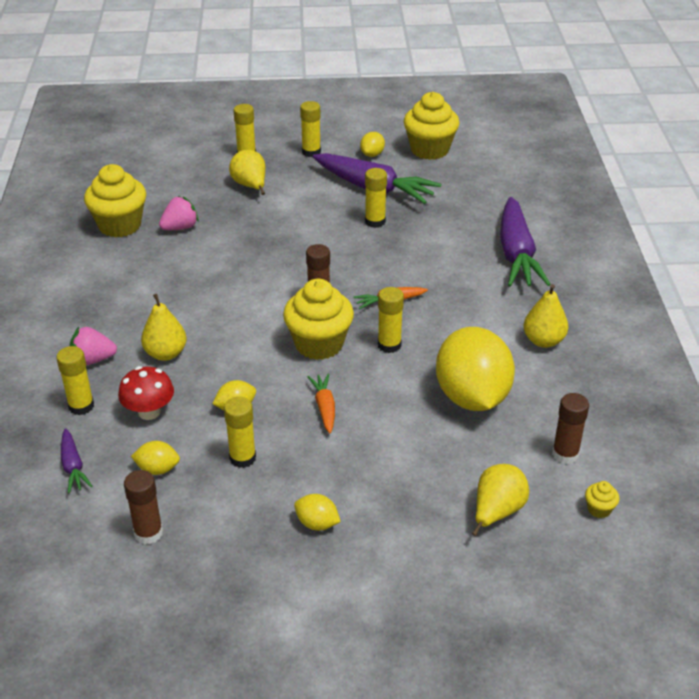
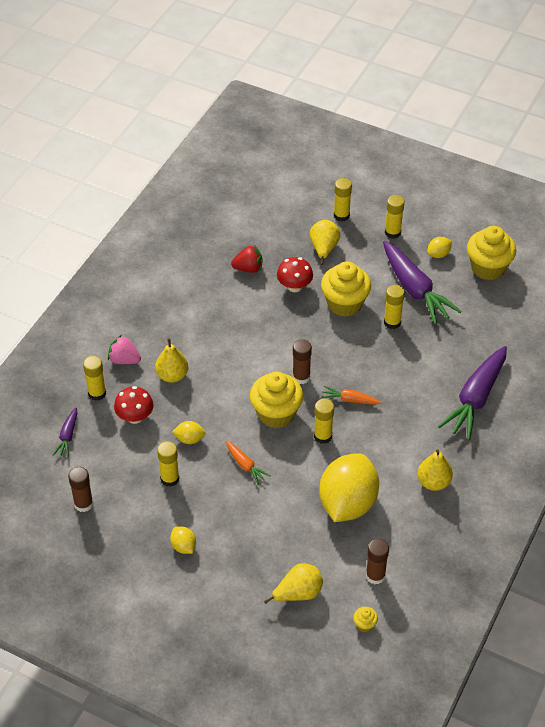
camera: 30 degrees right, 10 degrees up
yellow cupcake [84,164,146,237] -> yellow cupcake moved to [321,262,371,317]
yellow lemon [131,441,180,475] -> none
pink strawberry [159,196,199,230] -> red strawberry [231,245,263,273]
orange carrot [308,374,335,434] -> orange carrot turned 120 degrees clockwise [225,441,270,485]
none -> red mushroom [277,257,313,292]

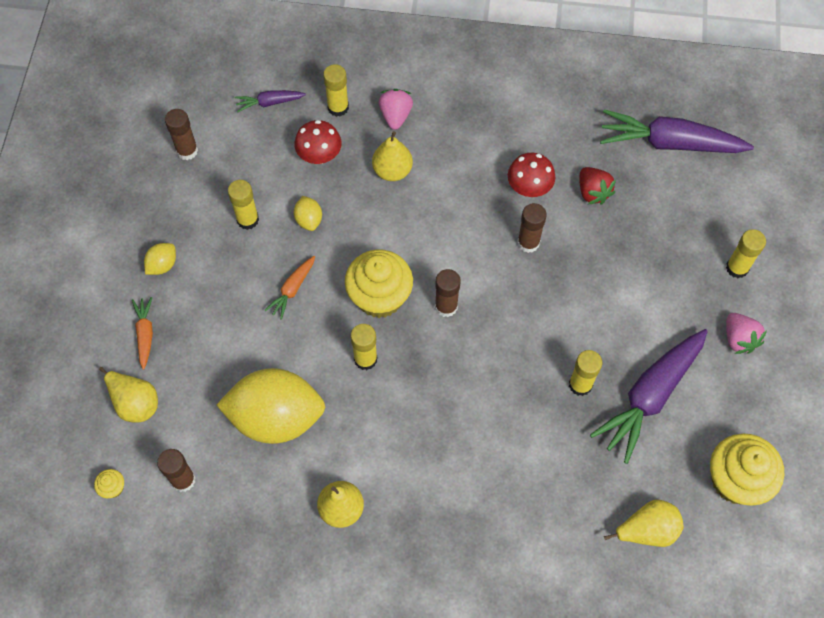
camera: 70 degrees right, 15 degrees up
red mushroom [277,257,313,292] -> red mushroom moved to [508,153,555,197]
yellow pear [310,220,340,265] -> yellow pear moved to [604,500,684,547]
yellow cupcake [321,262,371,317] -> none
orange carrot [321,386,381,405] -> orange carrot moved to [132,297,153,370]
yellow glue stick [385,195,404,239] -> pink strawberry [726,313,767,354]
yellow lemon [427,237,452,258] -> none
purple carrot [438,346,507,440] -> purple carrot moved to [600,109,754,153]
none -> brown glue stick [517,203,547,253]

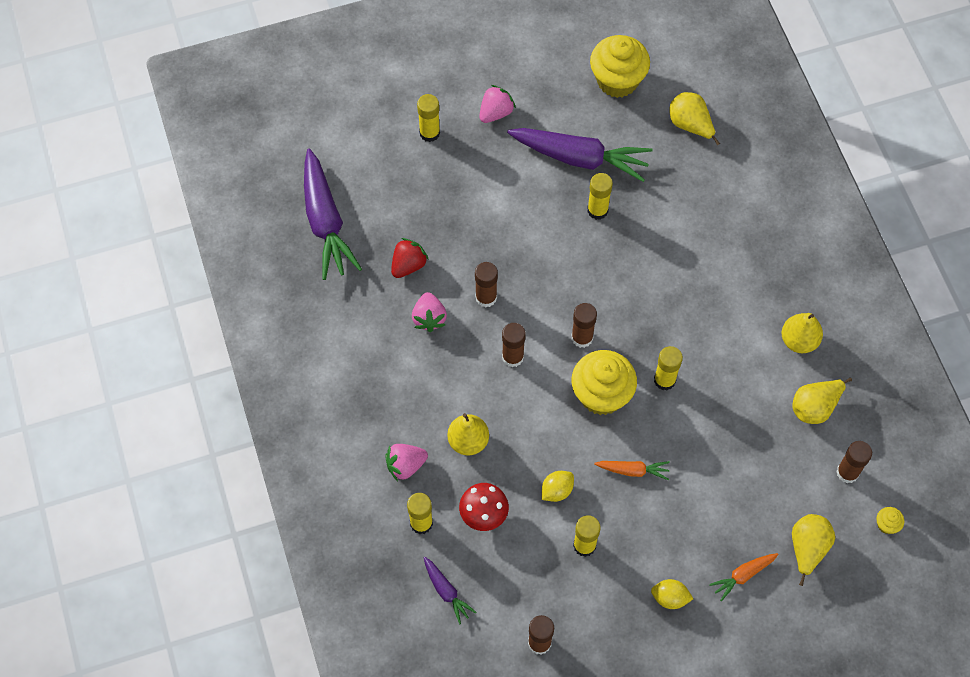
camera: 115 degrees left, 0 degrees up
yellow lemon [217,368,325,444] -> none
red mushroom [508,153,555,197] -> pink strawberry [412,292,447,332]
none -> brown glue stick [502,323,526,367]
none -> yellow pear [793,378,852,424]

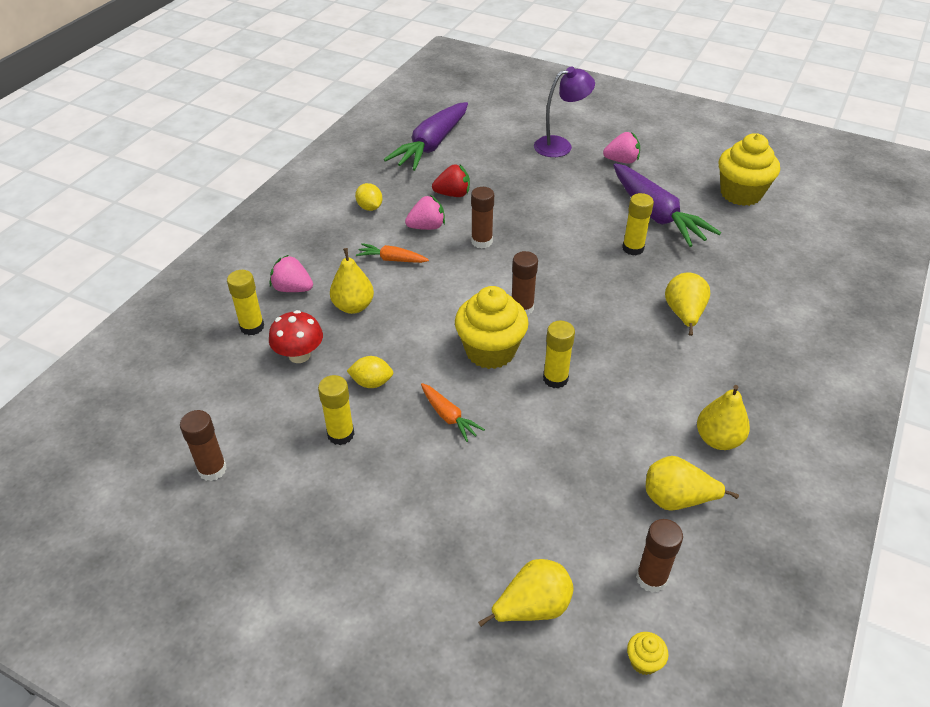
camera: 45 degrees right, 20 degrees down
pink strawberry [412,292,447,332] -> pink strawberry turned 150 degrees counterclockwise [405,195,445,230]
yellow glue stick [417,94,440,142] -> purple lamp [534,67,595,157]
purple carrot [424,557,476,624] -> none
brown glue stick [502,323,526,367] -> none
yellow lemon [651,579,693,609] -> yellow lemon moved to [355,183,383,211]
yellow pear [669,92,720,145] -> yellow pear moved to [665,272,710,336]
orange carrot [709,553,778,602] -> orange carrot moved to [356,243,429,263]

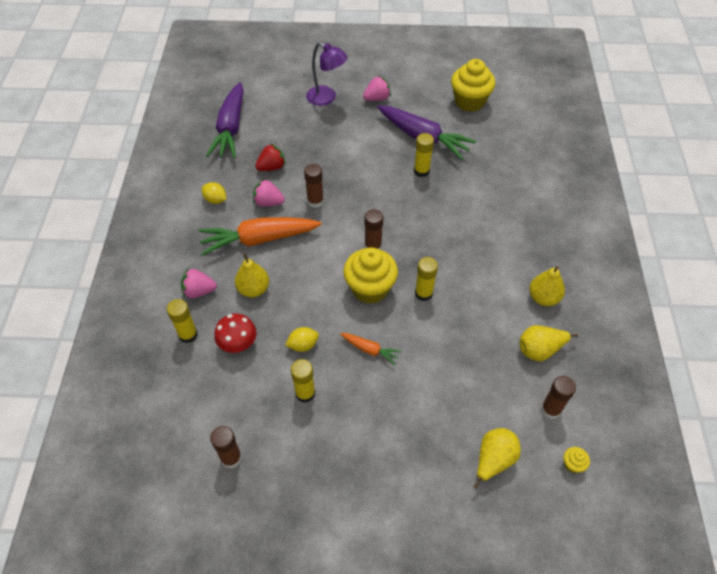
camera: 25 degrees left, 10 degrees up
orange carrot [356,243,429,263] -> orange carrot [198,217,322,256], size x2.10
pink strawberry [405,195,445,230] -> pink strawberry turned 120 degrees counterclockwise [253,179,285,207]
purple lamp [534,67,595,157] -> purple lamp turned 75 degrees clockwise [306,42,348,106]
yellow pear [665,272,710,336] -> none

